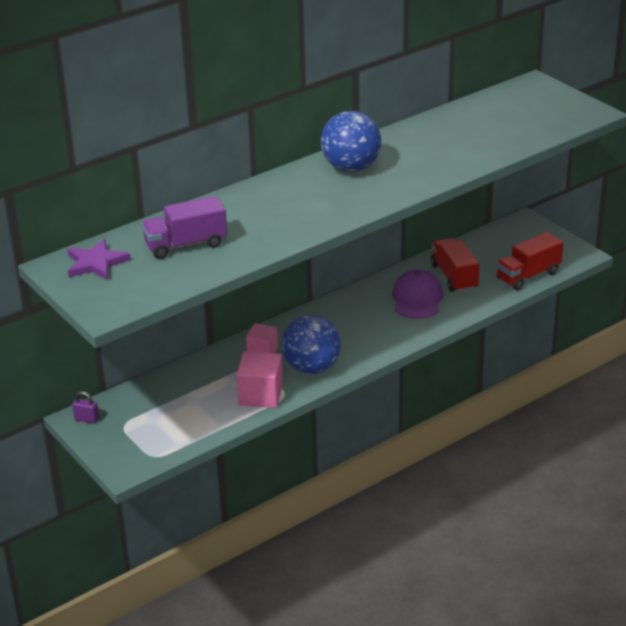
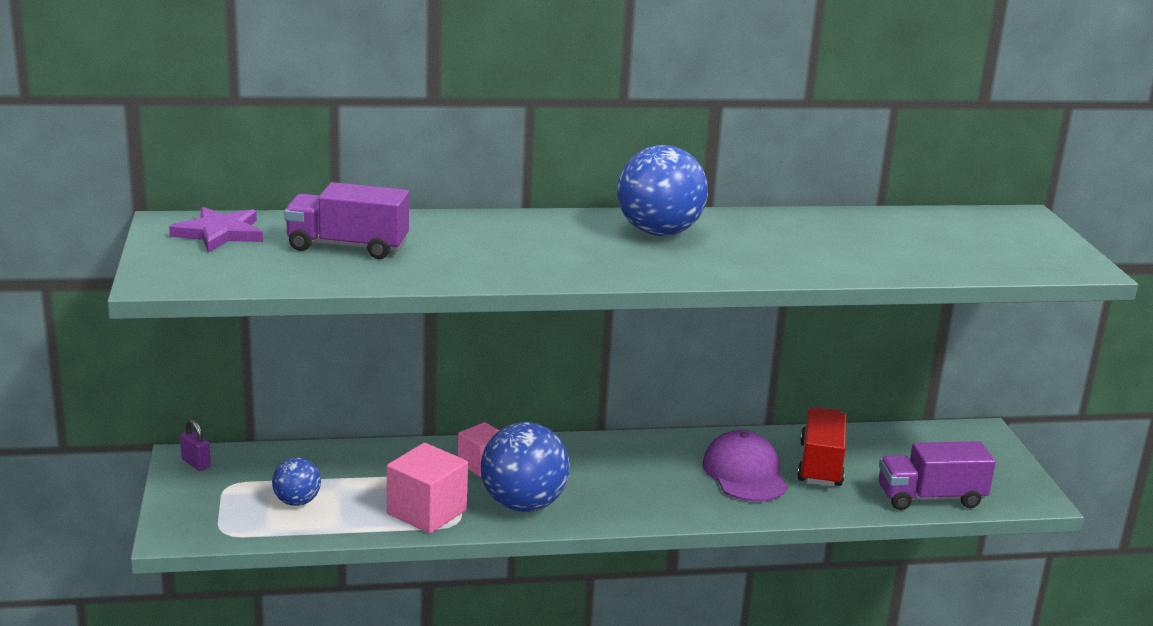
camera: 25 degrees right, 10 degrees down
purple cap [392,269,443,319] -> purple cap turned 45 degrees counterclockwise [702,430,788,502]
red truck [496,232,563,290] -> purple truck [879,441,996,510]
none -> blue ball [272,457,321,506]

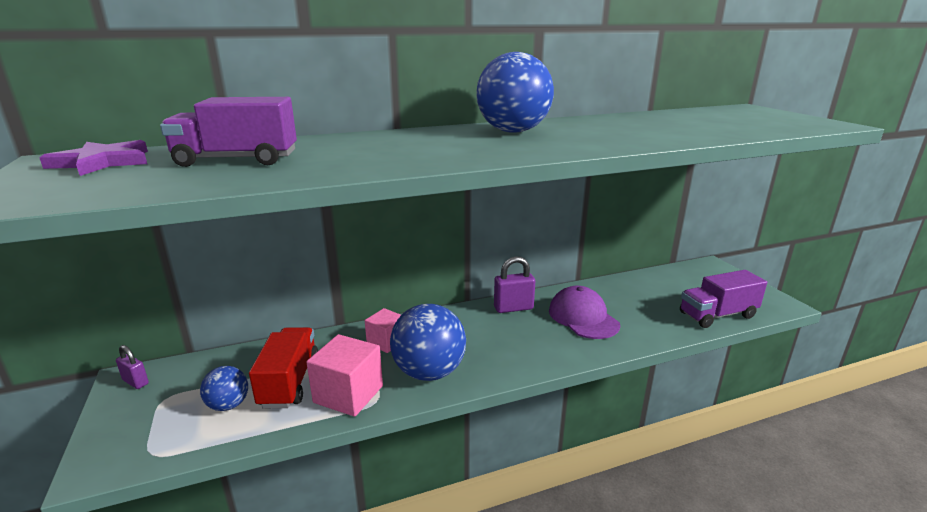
camera: 10 degrees left, 0 degrees up
red truck [797,407,847,487] -> red truck moved to [249,327,318,408]
none -> purple padlock [494,256,535,313]

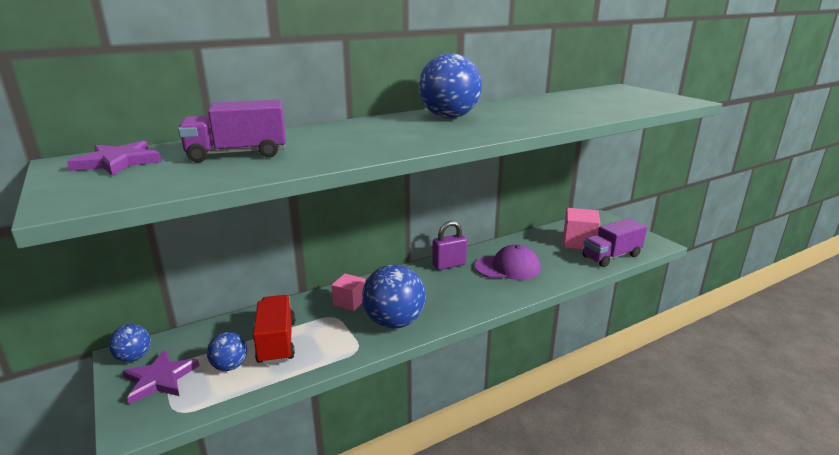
camera: 10 degrees left, 0 degrees up
purple padlock [116,345,149,389] -> blue ball [108,324,151,362]
pink cube [306,334,383,417] -> pink cube moved to [563,208,600,250]
purple cap [549,286,620,339] -> purple cap turned 120 degrees clockwise [475,244,541,280]
none -> purple star [122,350,200,405]

